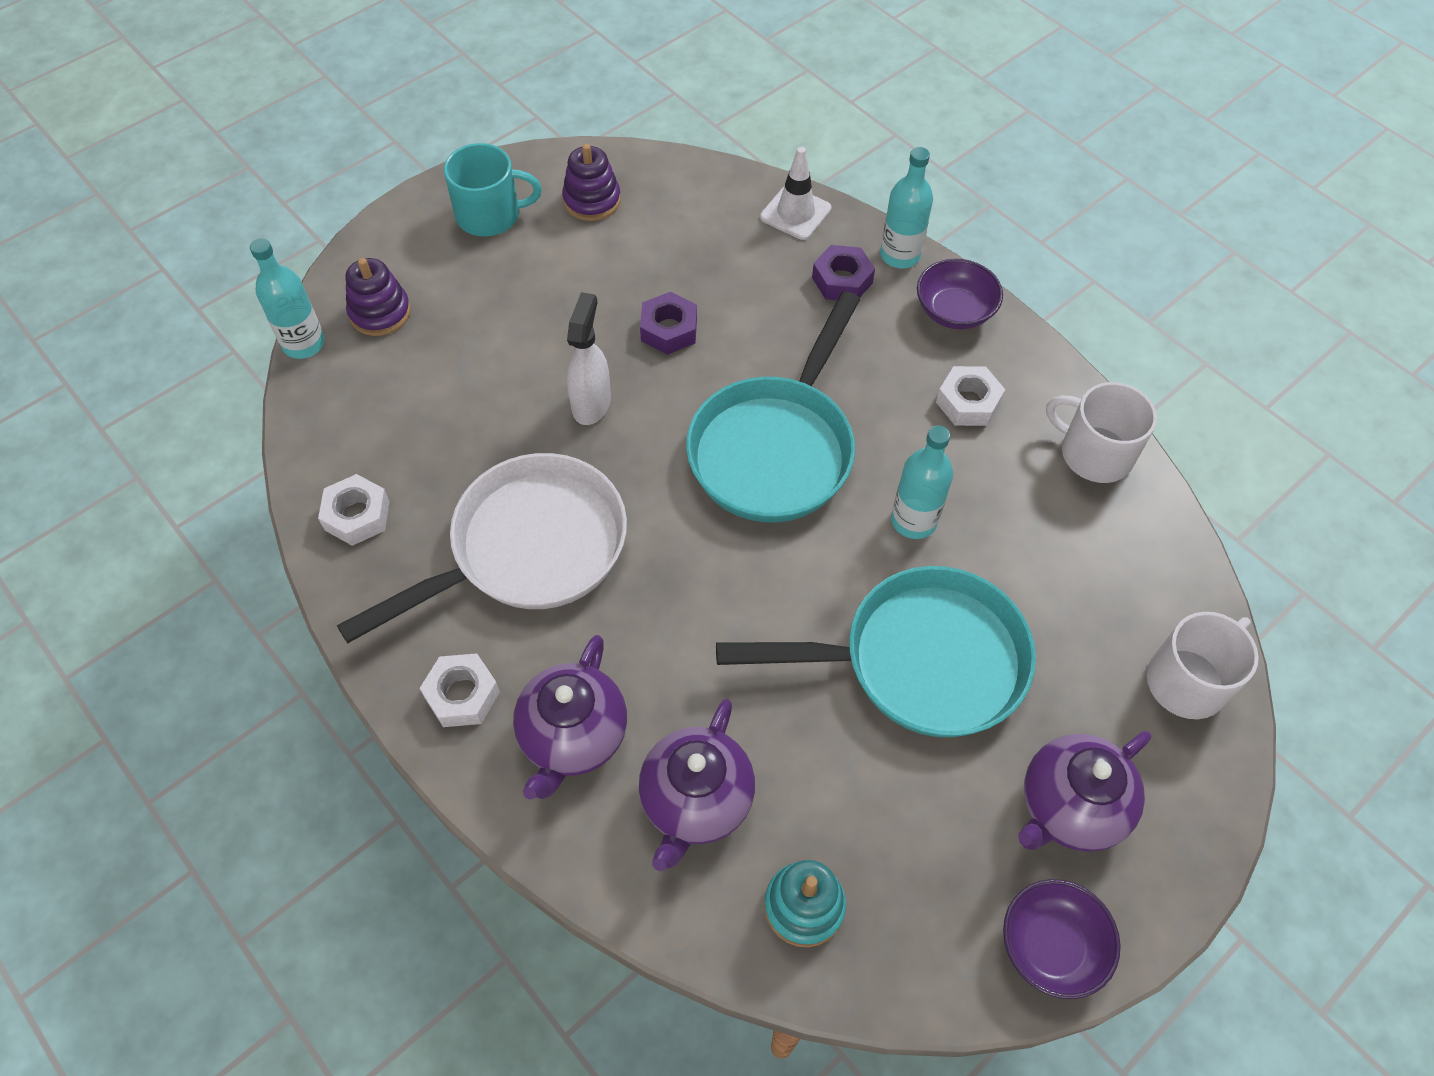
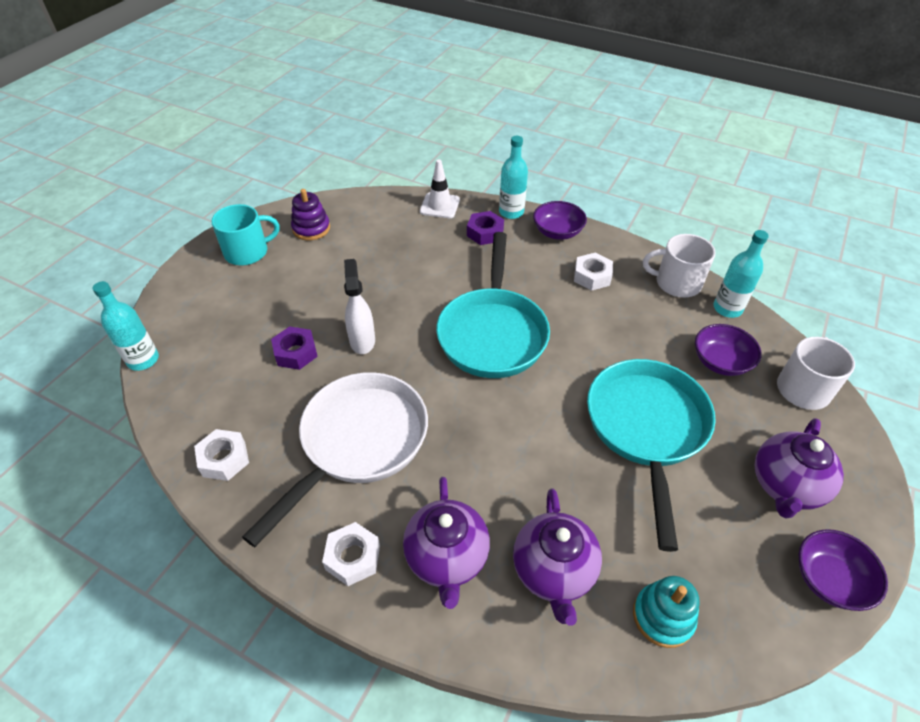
camera: 20 degrees left, 10 degrees down
purple stacking toy [345,258,411,336] -> none
purple nut [640,292,697,355] -> purple nut moved to [271,326,318,370]
turquoise pan [716,566,1036,738] -> turquoise pan turned 60 degrees counterclockwise [587,359,716,552]
turquoise bottle [891,425,953,539] -> turquoise bottle moved to [713,230,769,318]
none -> purple bowl [695,324,762,376]

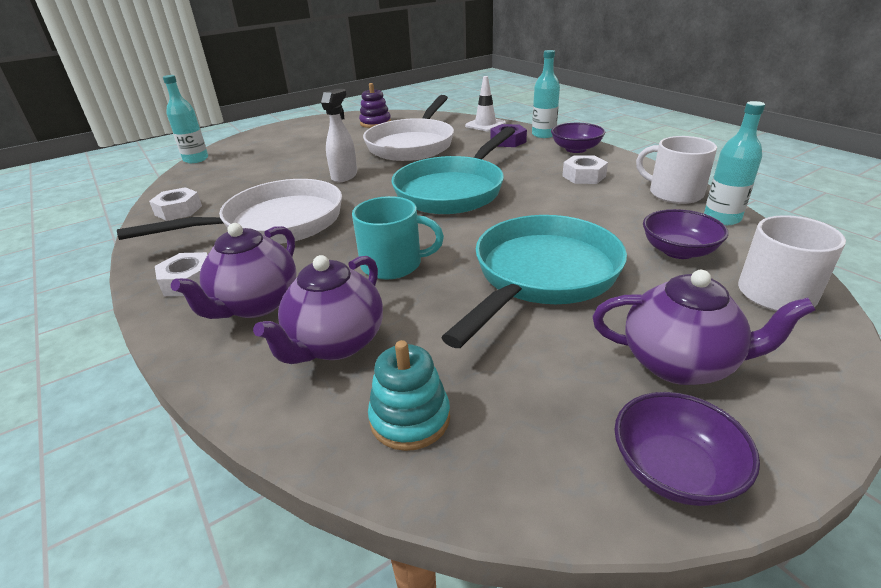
camera: 30 degrees right, 15 degrees down
turquoise mug [211,204,280,266] -> turquoise mug moved to [352,196,444,280]
purple nut [271,326,318,370] -> none
purple teapot [755,418,844,519] -> purple teapot turned 135 degrees counterclockwise [593,270,815,385]
none -> white pan [363,95,454,161]

